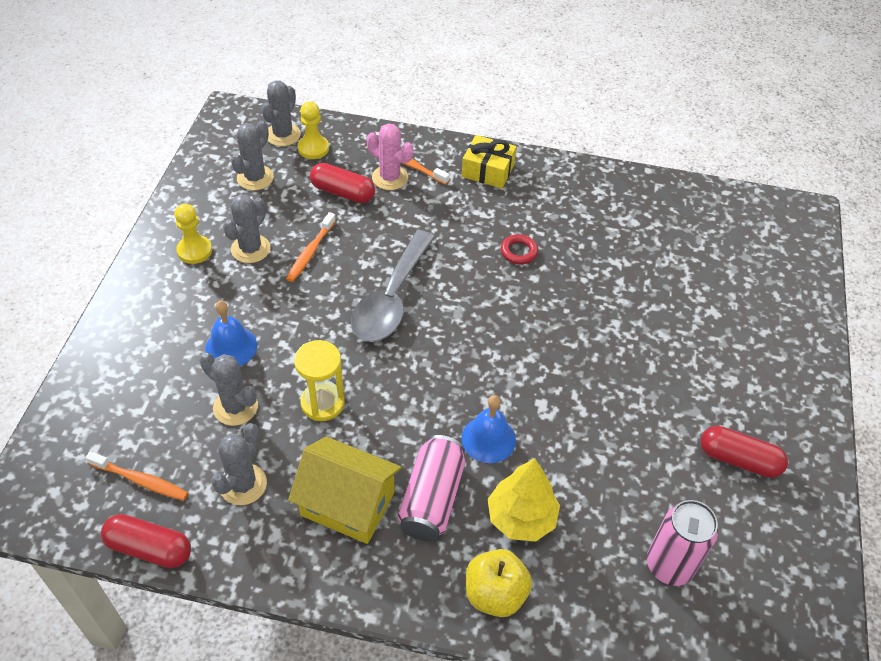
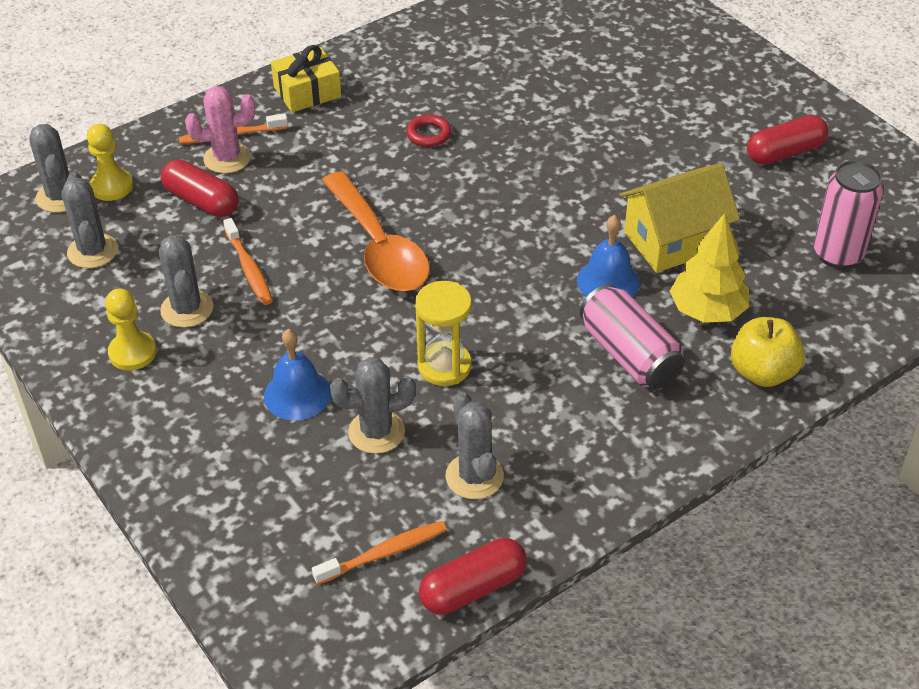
camera: 45 degrees left, 5 degrees down
yellow house [288,437,402,544] -> yellow house moved to [619,163,740,273]
red capsule [310,163,375,203] -> red capsule turned 60 degrees clockwise [161,159,238,217]
grey spoon [351,230,435,342] -> orange spoon [322,171,430,291]

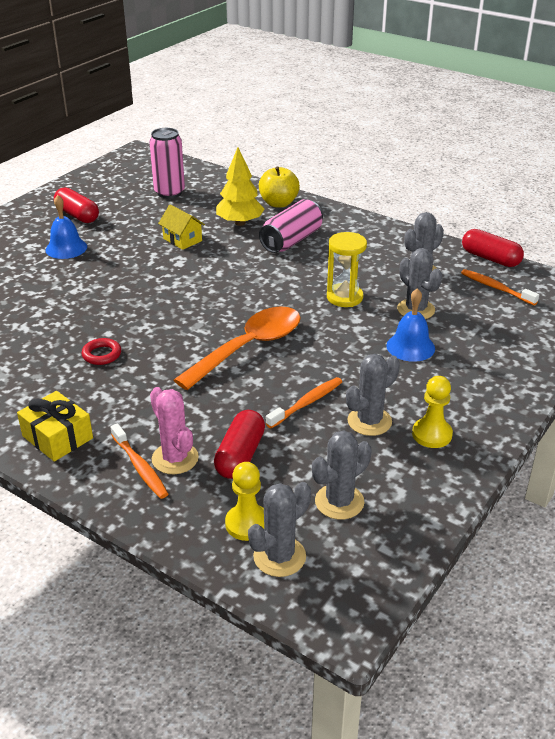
camera: 110 degrees left, 10 degrees down
blue bell [577,215,640,297] -> blue bell moved to [46,195,87,259]
yellow house [619,163,740,273] -> yellow house [158,204,205,250], size x0.59

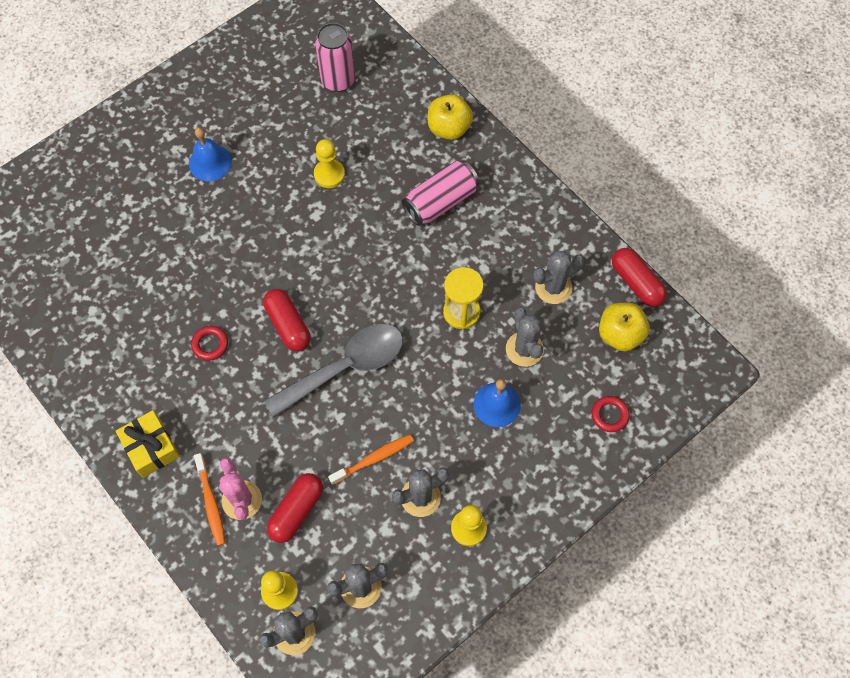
camera: 15 degrees right, 30 degrees up
red capsule [54,187,99,223] -> red capsule moved to [263,289,311,351]
yellow house [158,204,205,250] -> yellow pawn [314,139,345,188]
orange spoon [174,306,301,390] -> grey spoon [264,324,403,418]
yellow tree [216,147,265,226] -> none
orange toothbrush [461,269,539,305] -> yellow apple [599,303,650,351]
none -> red ring [591,396,630,432]

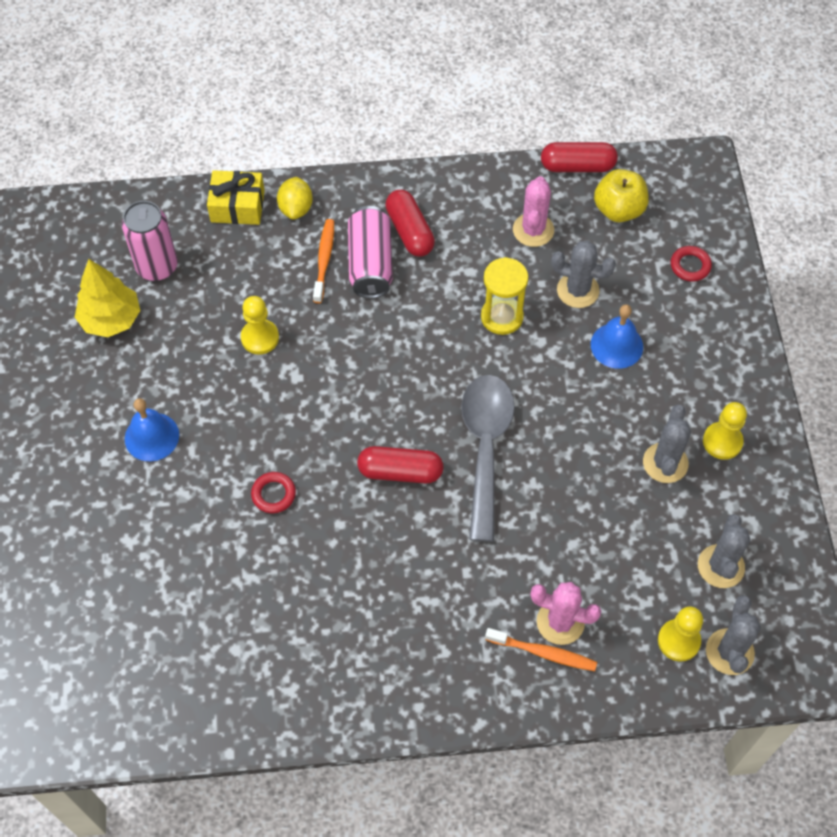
camera: 55 degrees left, 5 degrees down
yellow gift [116,410,180,478] -> yellow gift moved to [207,170,265,225]
red ring [191,326,228,361] -> red ring moved to [251,472,296,513]
red capsule [267,473,323,543] -> red capsule moved to [385,190,435,257]
orange toothbrush [328,434,414,485] -> orange toothbrush moved to [313,219,334,303]
yellow apple [428,94,473,140] -> yellow lemon [277,177,313,220]
grey cactus [533,251,584,304] -> pink cactus [513,176,554,247]
none -> yellow tree [75,259,140,337]

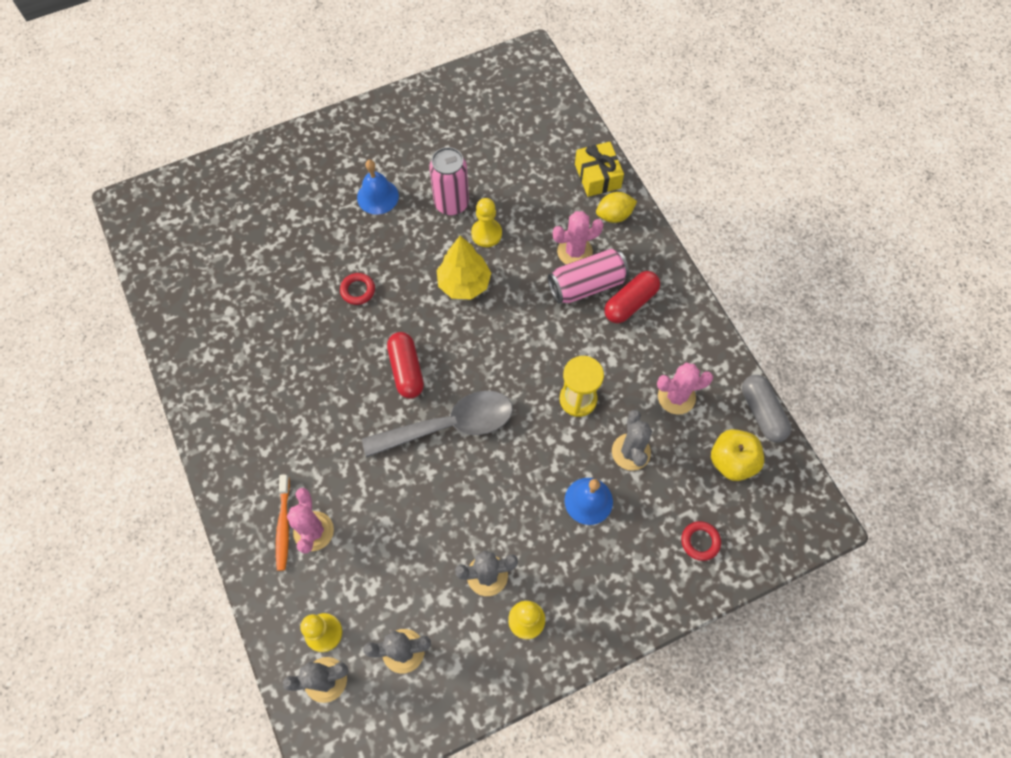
camera: 70 degrees right, 5 degrees up
yellow tree [75,259,140,337] -> yellow tree moved to [437,236,491,300]
pink can [122,201,178,281] -> pink can moved to [429,147,469,216]
orange toothbrush [313,219,334,303] -> pink cactus [553,211,604,264]
red capsule [541,142,618,172] -> grey capsule [742,375,791,442]

